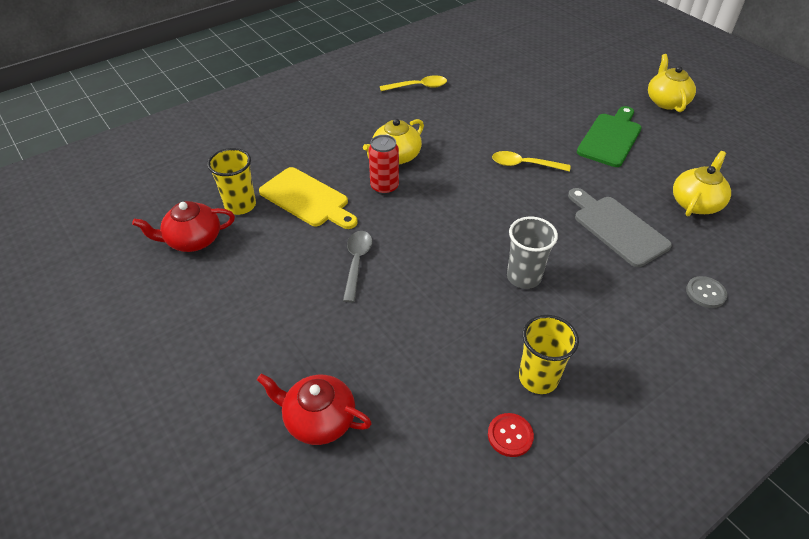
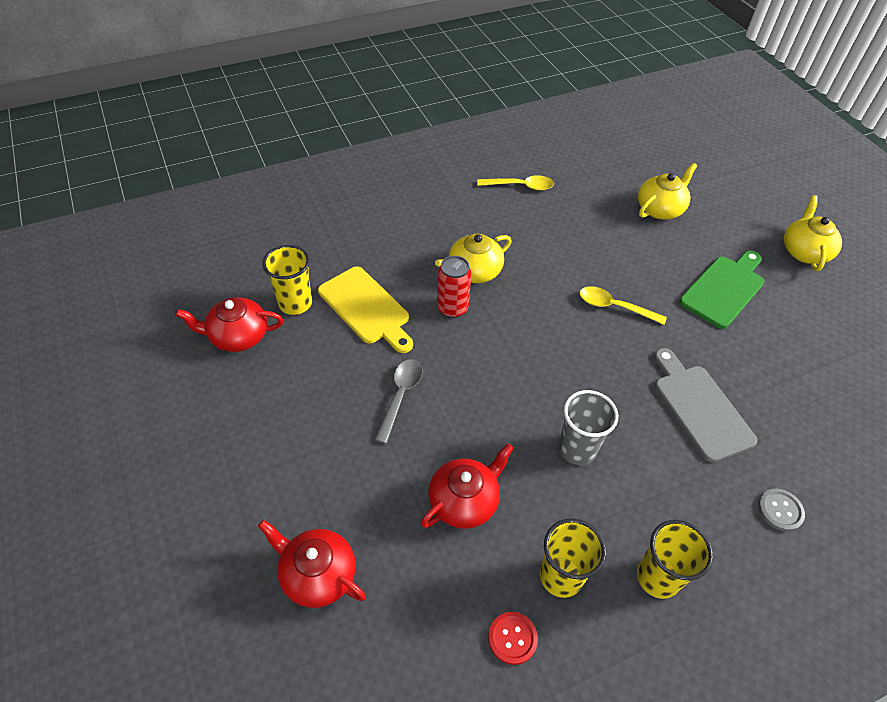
camera: 10 degrees right, 5 degrees up
yellow teapot [673,151,731,216] -> yellow teapot moved to [638,163,697,219]
none -> red teapot [421,444,514,529]
none -> yellow cup [637,520,713,599]

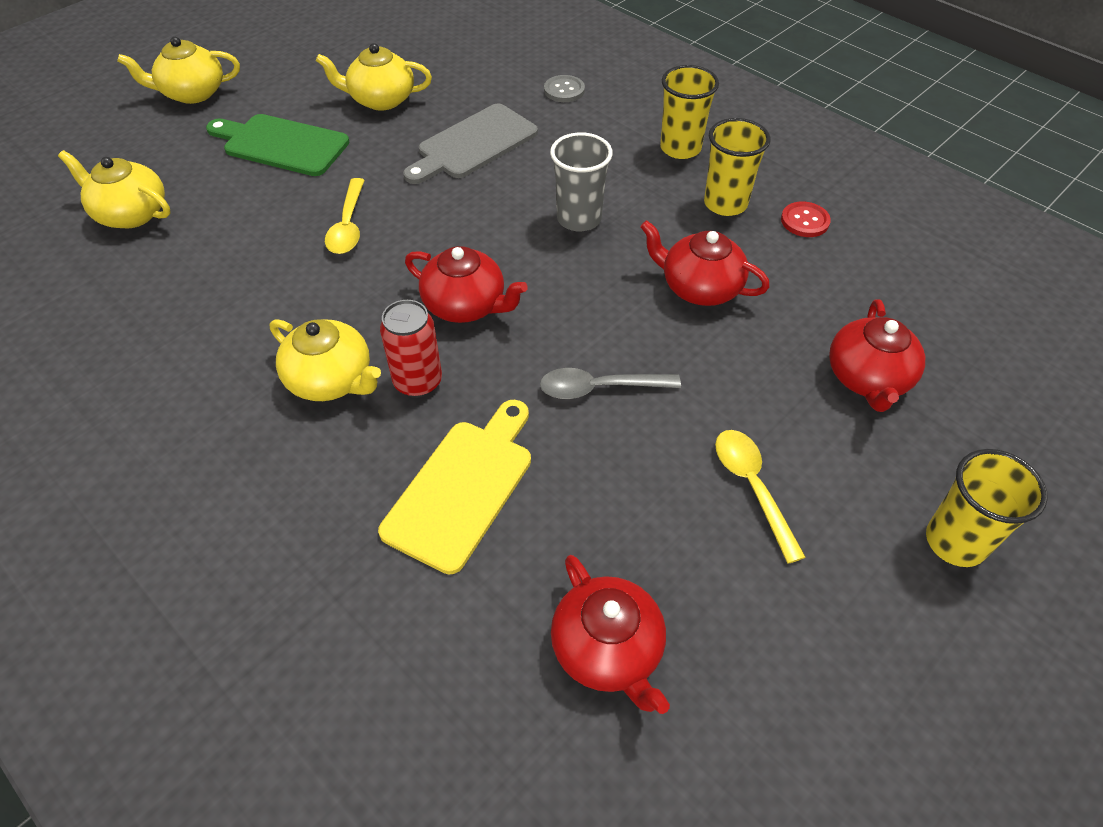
camera: 110 degrees left, 0 degrees up
yellow cup [262,245,312,315] -> yellow cup moved to [926,449,1048,567]
yellow spoon [477,175,554,191] -> yellow spoon moved to [715,430,806,564]
none -> yellow teapot [316,43,432,111]
none -> red teapot [405,246,528,323]

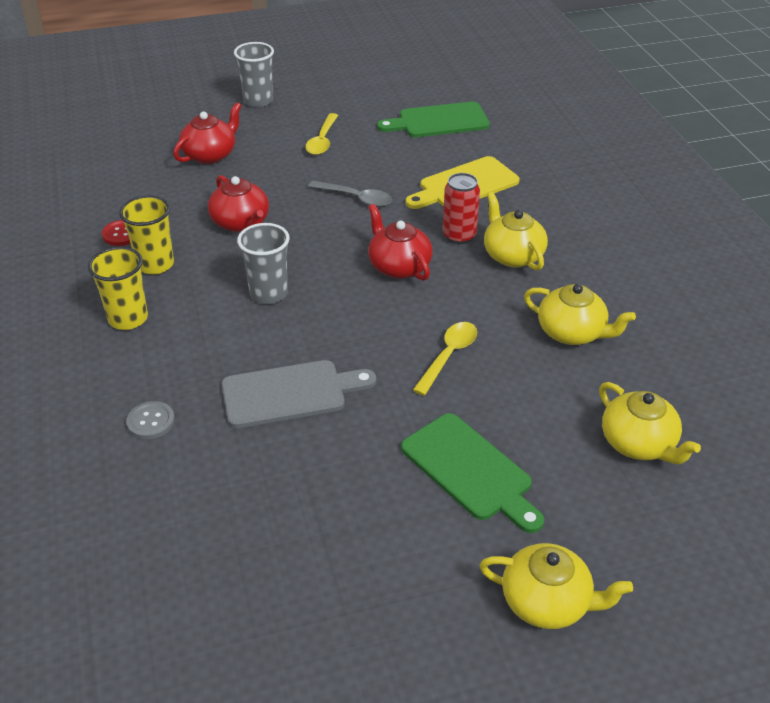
camera: 150 degrees left, 10 degrees down
yellow teapot [316,43,432,111] -> yellow teapot moved to [524,284,636,345]
red teapot [551,555,670,714] -> green cutting board [377,102,490,137]
yellow cup [926,449,1048,567] -> grey cup [234,42,274,107]

